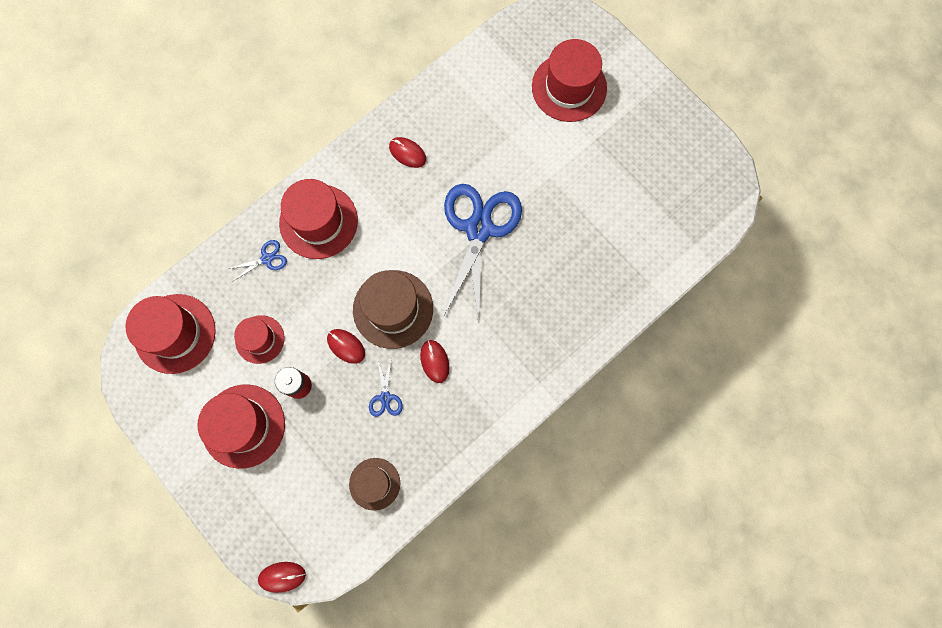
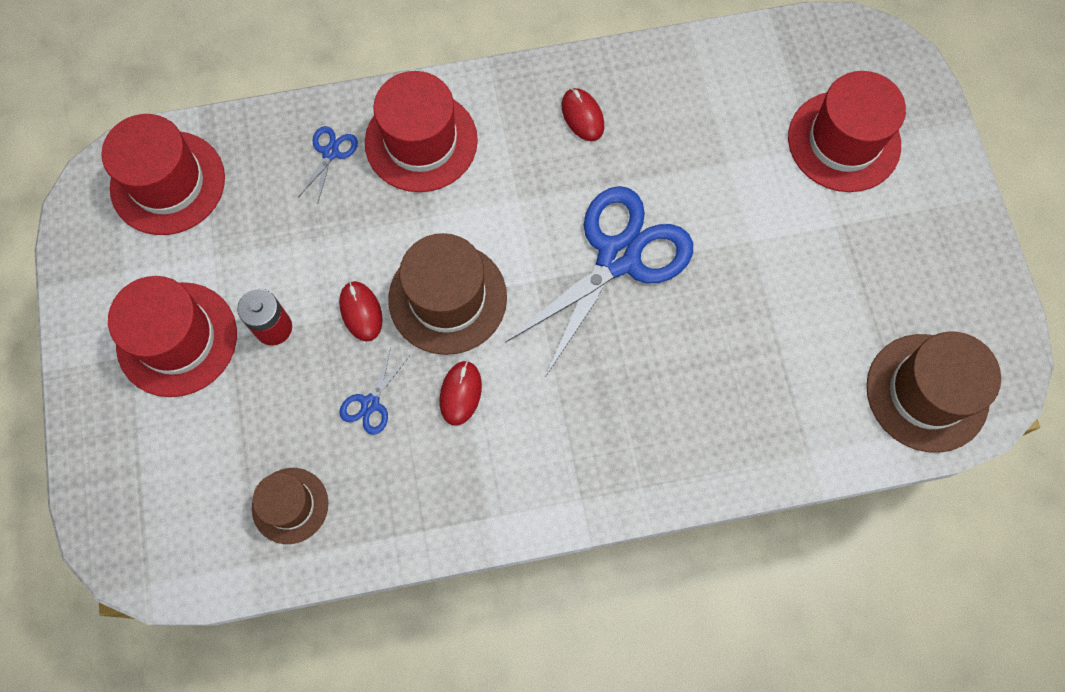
camera: 30 degrees right, 5 degrees down
blue scissors [228,240,287,282] -> blue scissors turned 75 degrees counterclockwise [299,126,358,202]
red hat [234,315,284,364] -> none
red mouse [258,562,306,593] -> none
none -> brown hat [866,331,1001,453]

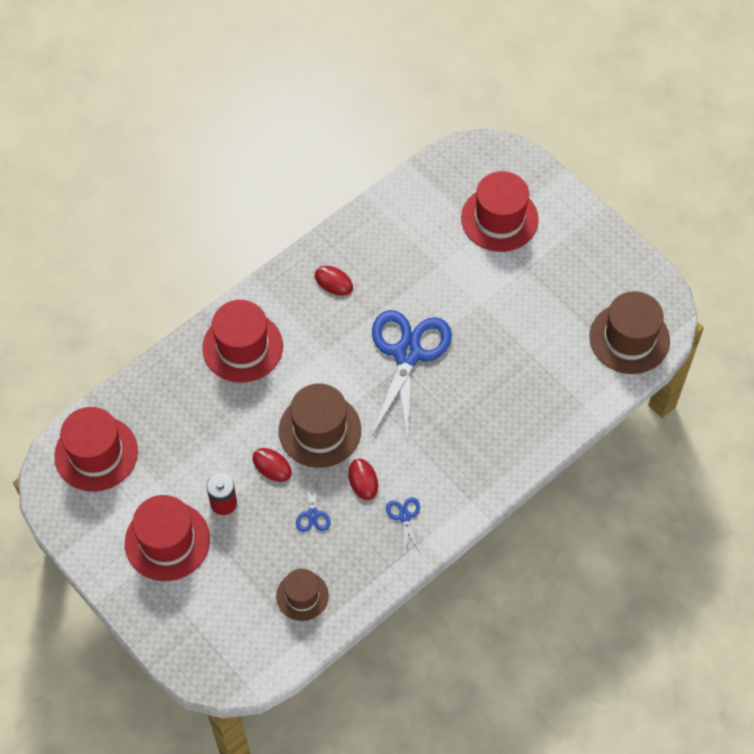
camera: 30 degrees left, 10 degrees down
blue scissors [299,126,358,202] -> blue scissors moved to [386,497,420,556]

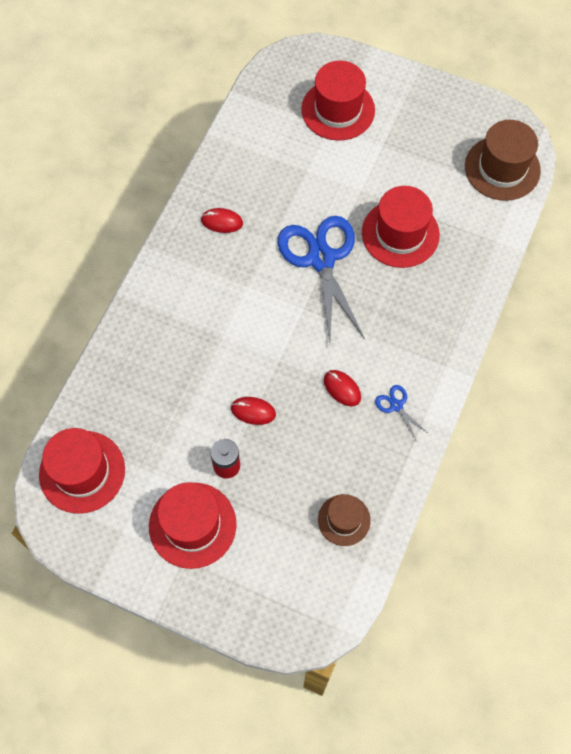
camera: 25 degrees left, 5 degrees up
red hat [202,300,283,383] -> red hat moved to [362,186,440,268]
brown hat [279,383,361,468] -> none
blue scissors [296,476,330,532] -> none

